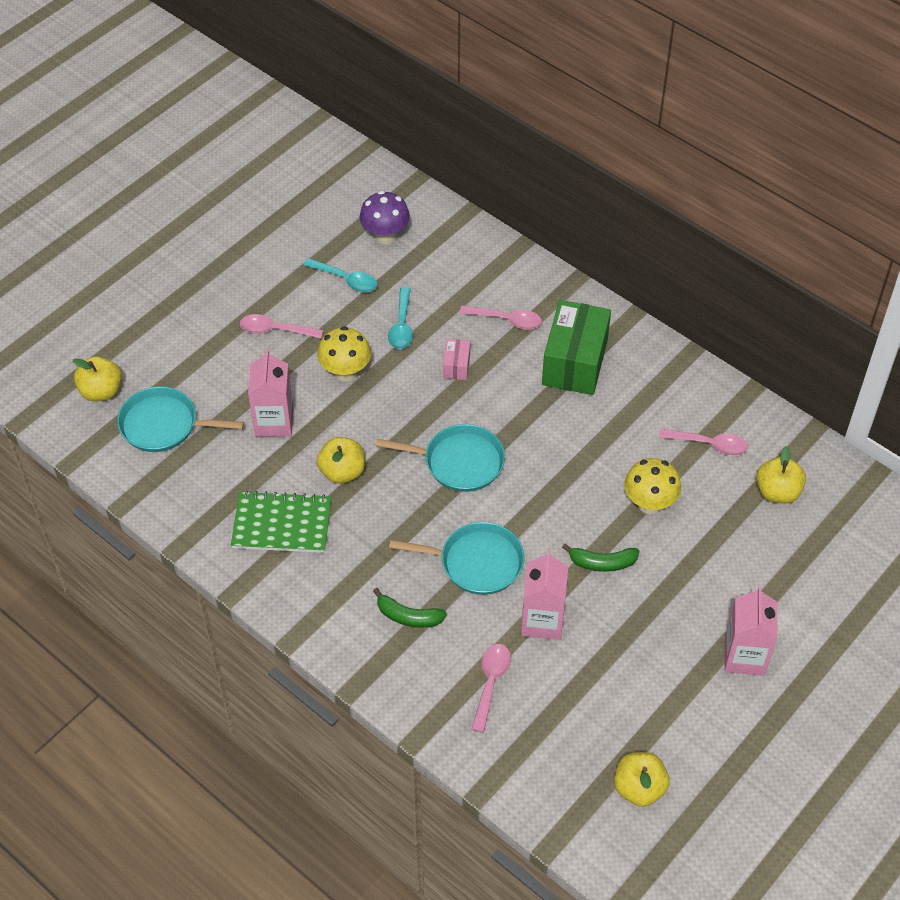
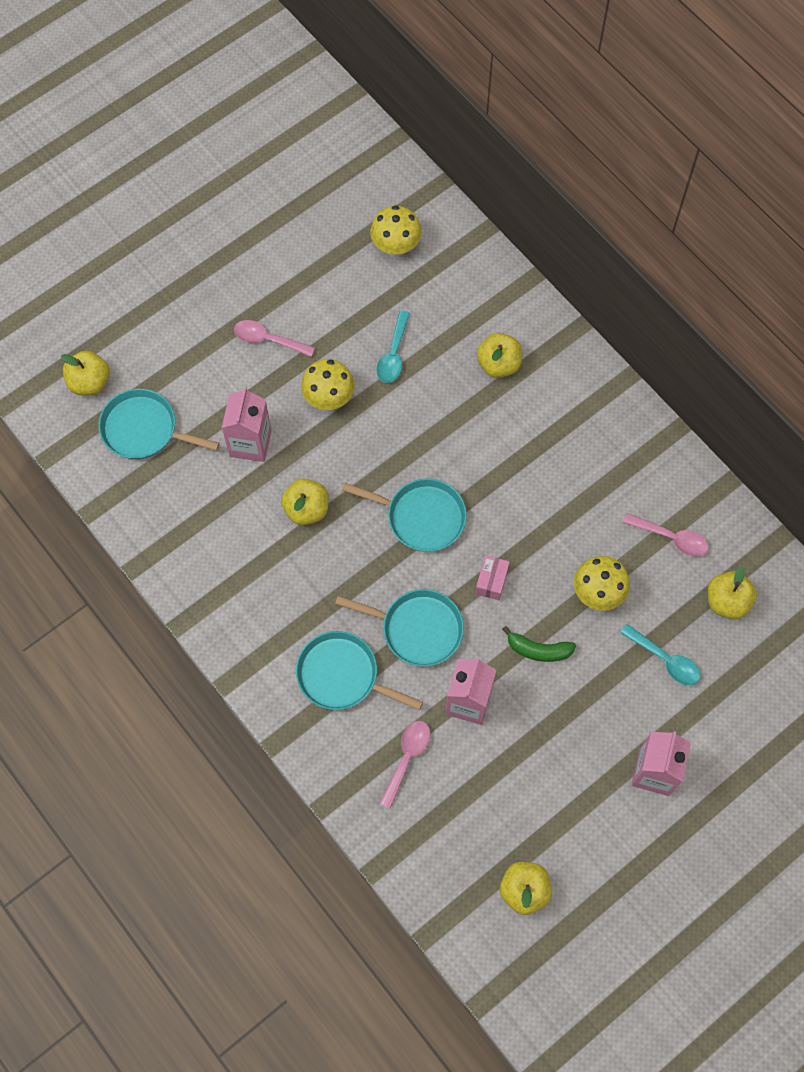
camera: 10 degrees right, 15 degrees up
green notebook [231,491,331,553] -> none
turquoise spoon [303,258,377,292] -> turquoise spoon moved to [620,624,700,685]
purple mushroom [359,191,410,244] -> yellow mushroom [370,205,422,257]
green banana [373,588,447,628] -> turquoise pan [296,631,423,710]
pink box [443,339,470,380] -> pink box moved to [475,555,510,600]
pink spoon [459,306,542,330] -> yellow apple [477,333,522,378]
green box [542,300,611,395] -> none

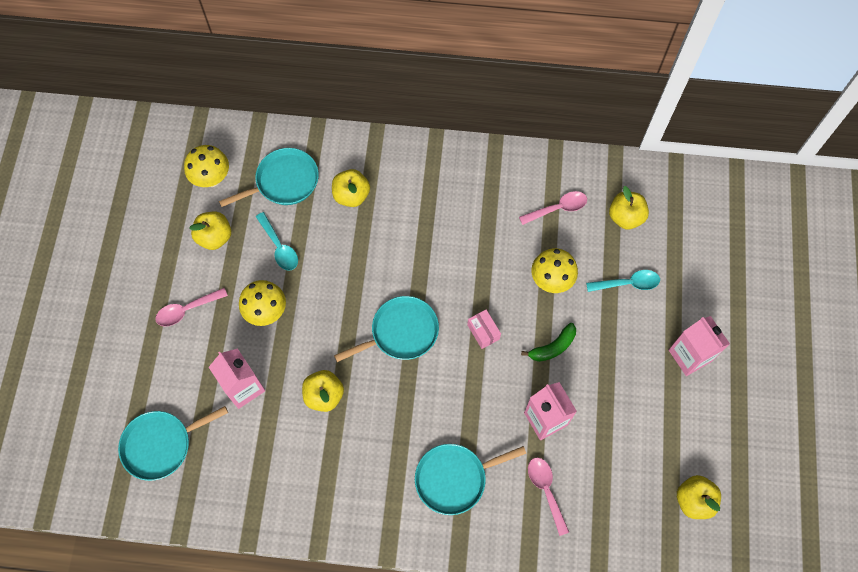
camera: 45 degrees left, 0 degrees up
yellow apple [61,351,110,395] -> yellow apple moved to [189,212,231,250]
turquoise pan [335,589,464,667] -> turquoise pan moved to [219,148,319,207]

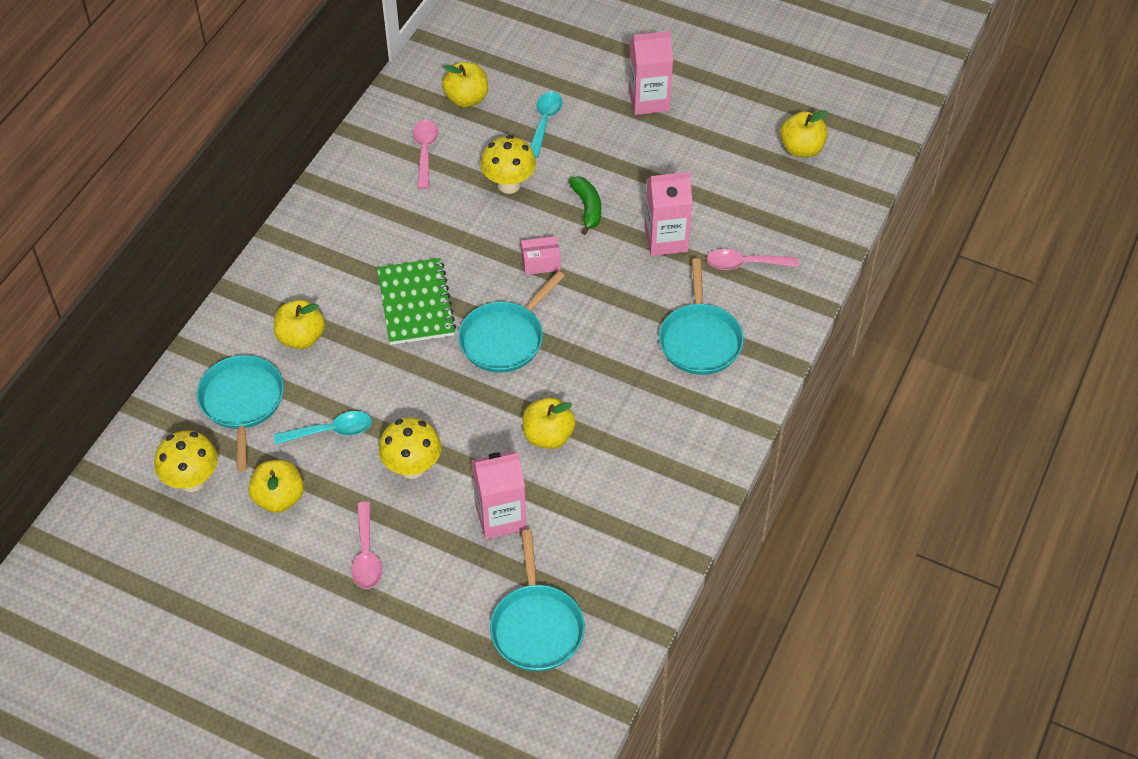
camera: 70 degrees left, 15 degrees down
turquoise pan [334,296,439,362] -> turquoise pan turned 135 degrees counterclockwise [458,271,564,373]
none -> green notebook [377,258,456,345]

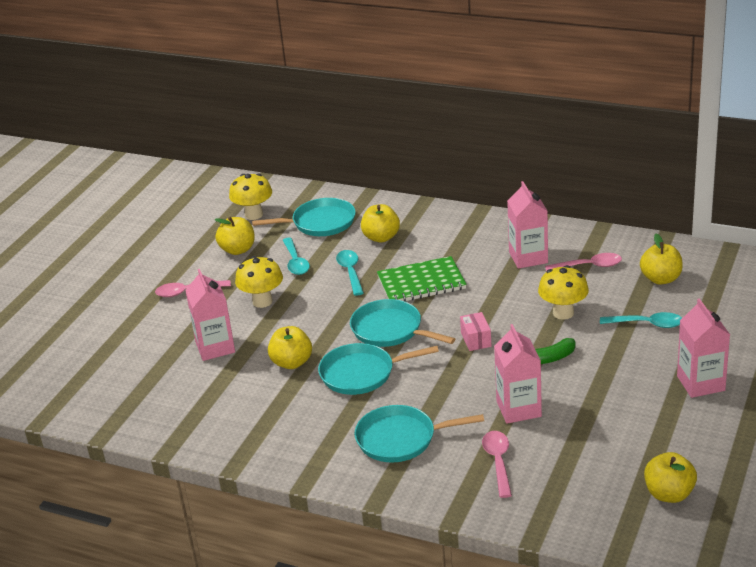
camera: 90 degrees right, 20 degrees down
turquoise pan [490,530,585,671] -> turquoise pan moved to [318,343,439,395]
none -> turquoise spoon [336,250,364,296]
none -> pink carton [507,181,548,269]

